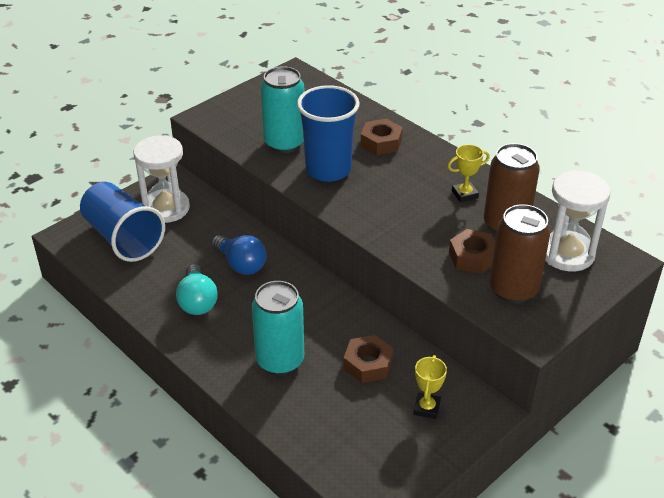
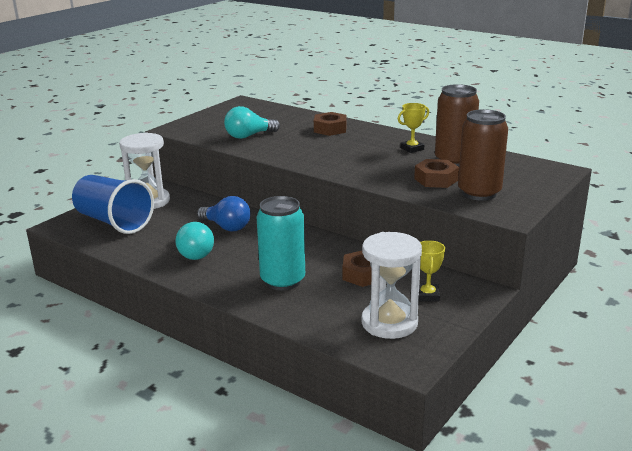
camera: 10 degrees left, 15 degrees down
turquoise can [261,66,304,153] -> turquoise light bulb [224,106,280,139]
blue cup [297,85,359,182] -> none
white hourglass [545,170,611,272] -> white hourglass moved to [361,232,422,339]

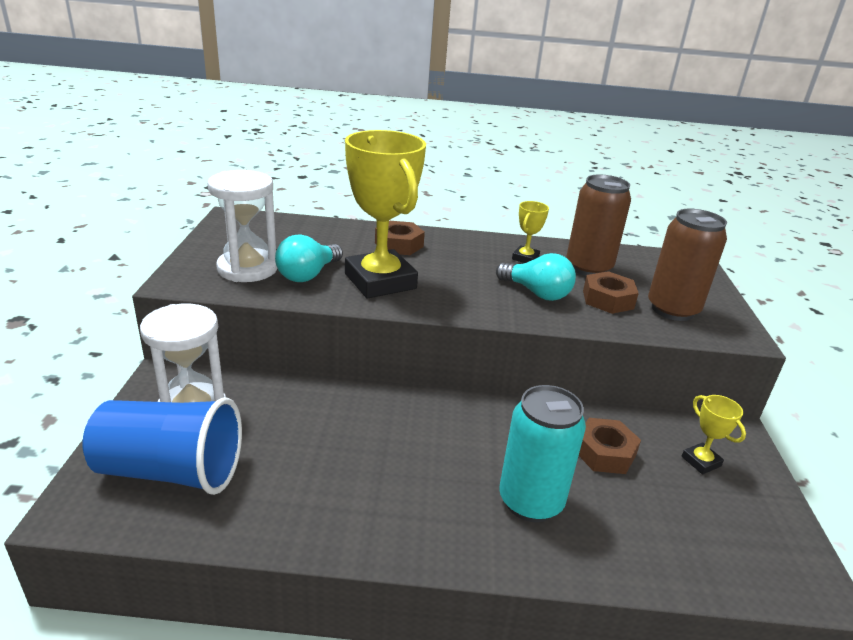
camera: 35 degrees left, 5 degrees up
turquoise light bulb [176,222,214,260] -> turquoise light bulb moved to [496,253,576,301]
blue light bulb [197,196,250,231] -> none
white hourglass [361,232,422,339] -> white hourglass moved to [207,170,277,282]
none -> yellow trophy [345,130,426,298]

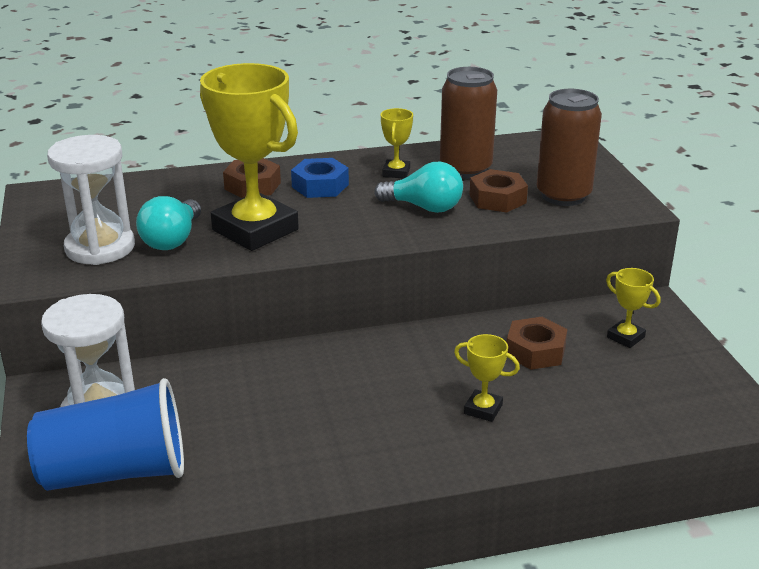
camera: 15 degrees left, 0 degrees up
turquoise can [499,385,586,522] -> yellow trophy [454,334,520,422]
none -> blue nut [291,158,349,198]

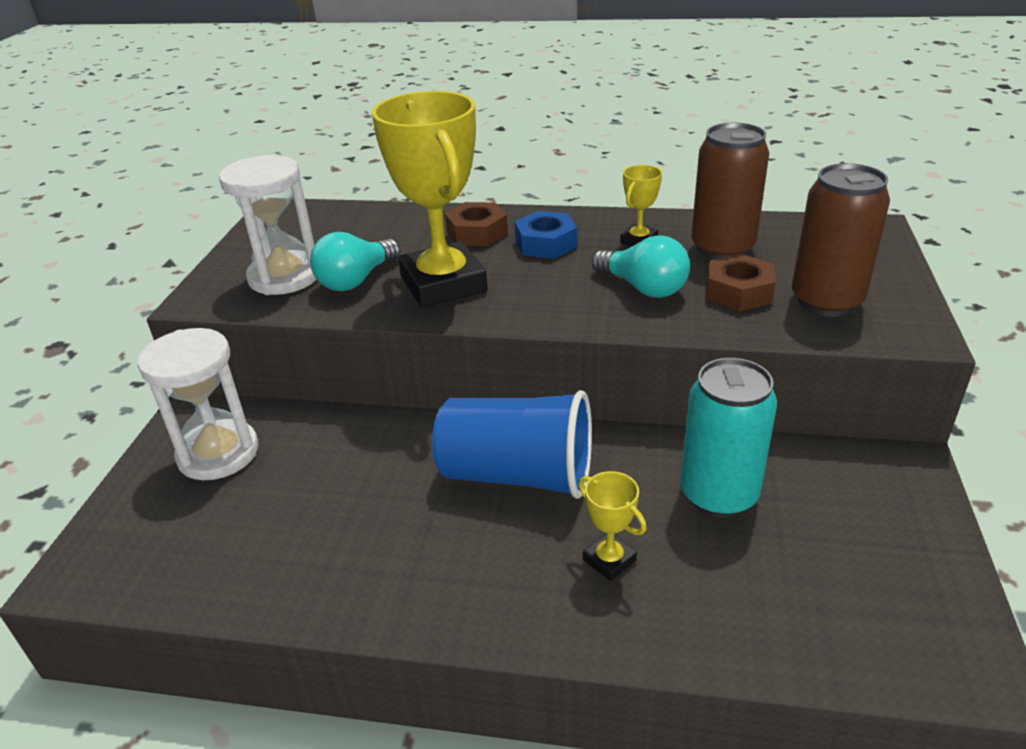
camera: 25 degrees right, 5 degrees up
blue cup [27,378,184,491] -> blue cup moved to [432,390,592,499]
brown nut [507,317,567,370] -> turquoise can [680,358,777,518]
yellow trophy [606,268,661,348] -> none

